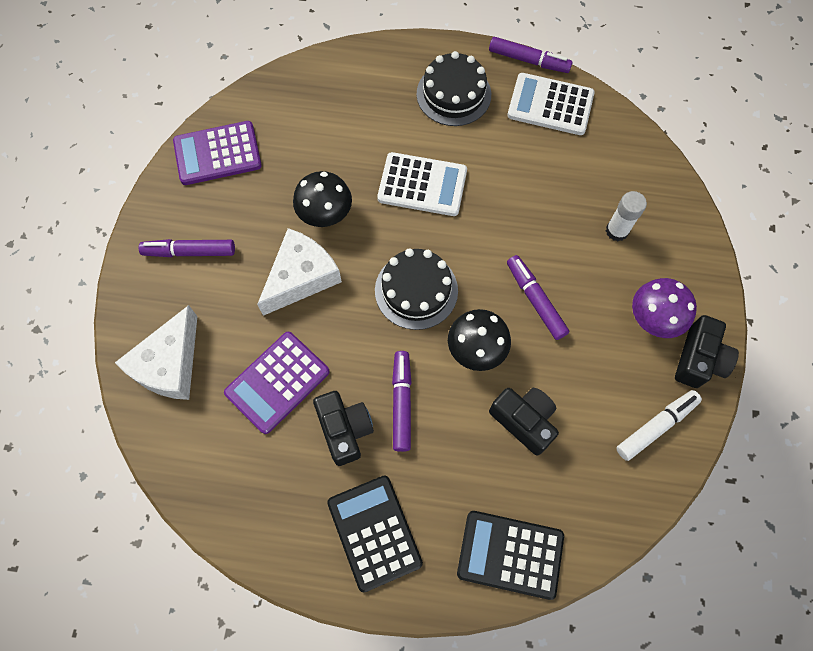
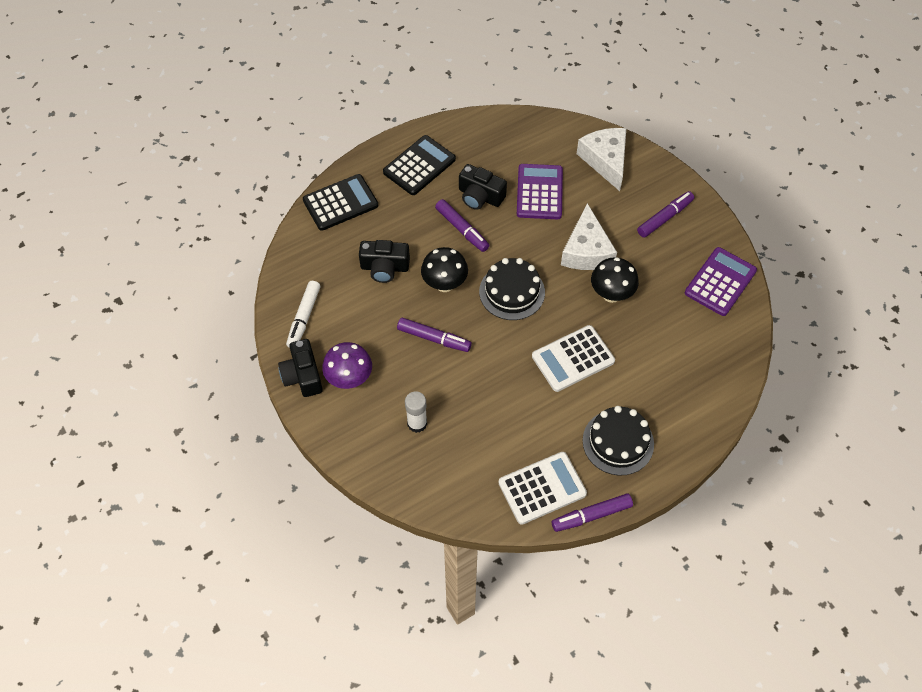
camera: 140 degrees right, 10 degrees down
black calculator [327,475,423,592] -> black calculator turned 75 degrees counterclockwise [383,135,456,195]

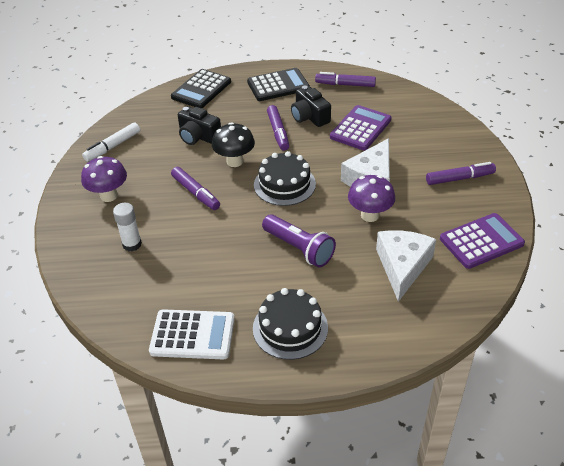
camera: 30 degrees right, 15 degrees down
black camera [278,339,323,397] -> none
black calculator [303,174,378,231] -> black calculator turned 120 degrees clockwise [171,69,231,108]
white calculator [532,325,615,392] -> purple flashlight [262,214,336,268]
purple marker [552,493,633,532] -> purple marker moved to [315,72,376,87]
white cheese [577,128,626,191] -> white cheese moved to [376,230,436,302]
black mushroom [591,257,639,303] -> purple mushroom [348,175,395,222]

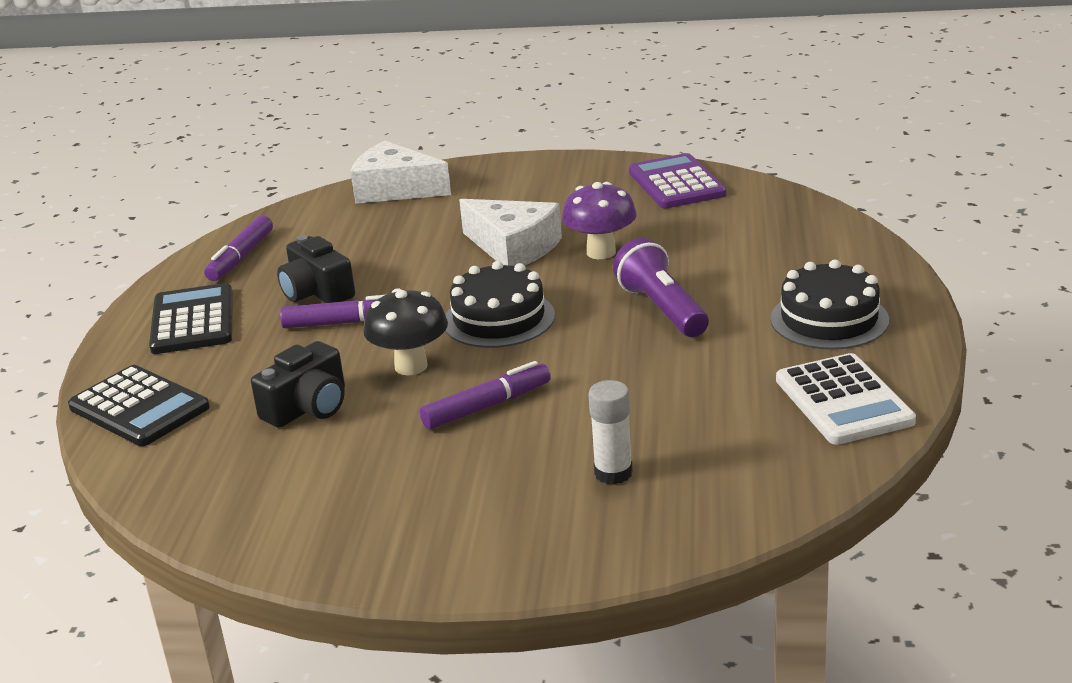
camera: 80 degrees left, 15 degrees down
purple mushroom [81,156,127,202] -> none
white marker [82,122,140,162] -> none
white calculator [149,309,234,359] -> white calculator turned 150 degrees clockwise [776,353,916,445]
purple flashlight [262,214,336,268] -> purple flashlight turned 75 degrees counterclockwise [613,238,709,337]
black camera [291,86,331,127] -> black camera turned 75 degrees clockwise [277,235,355,303]
purple calculator [330,105,391,150] -> none
white cheese [376,230,436,302] -> white cheese moved to [350,141,451,204]
purple marker [426,162,496,185] -> none

